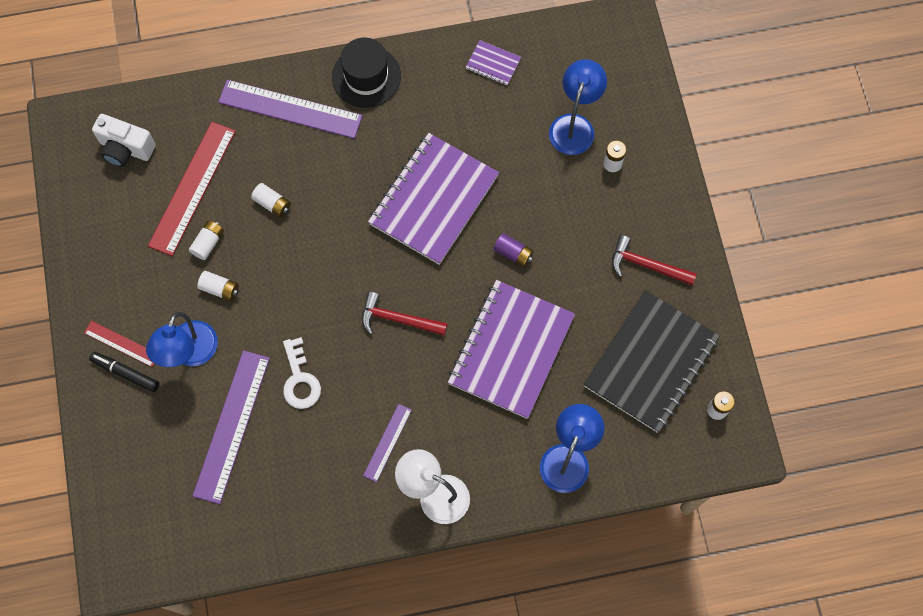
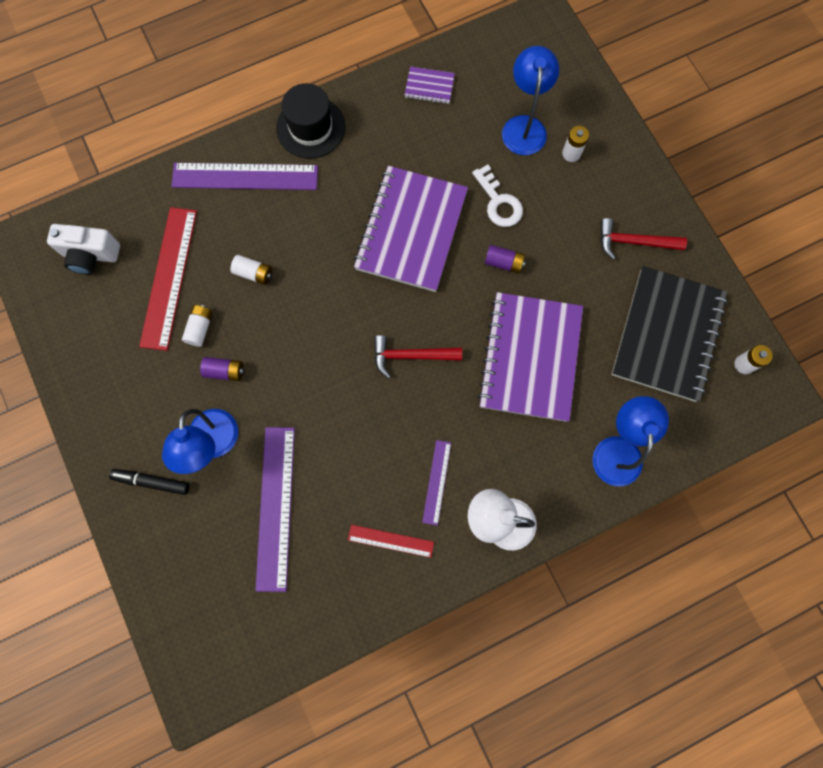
camera: 15 degrees left, 5 degrees up
red ruler [84,321,154,367] -> red ruler moved to [348,525,434,558]
white battery [197,271,239,301] -> purple battery [200,357,244,381]
white key [283,337,321,409] -> white key moved to [472,165,523,227]

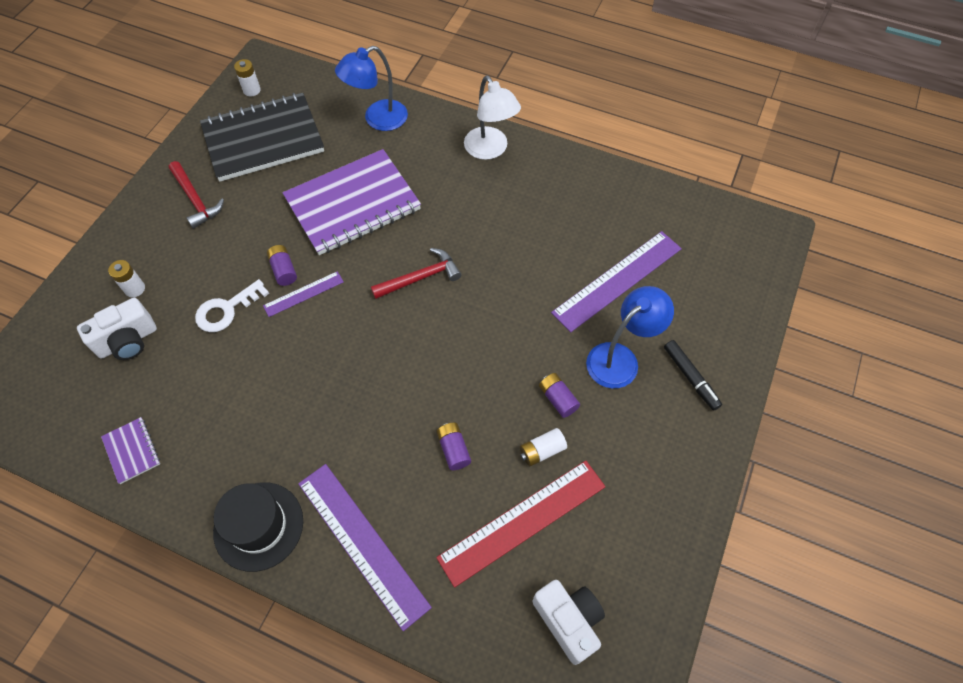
camera: 130 degrees left, 15 degrees down
white battery [230,255,272,285] -> purple battery [436,423,471,470]
red ruler [348,525,434,558] -> none
purple notebook [354,166,468,292] -> none
red hammer [374,335,462,379] -> red hammer turned 75 degrees counterclockwise [371,248,461,299]
purple ruler [422,440,451,526] -> purple ruler moved to [263,271,344,317]
white key [472,165,523,227] -> white key turned 150 degrees counterclockwise [195,279,269,332]
blue lamp [502,46,559,155] -> white camera [77,298,157,360]

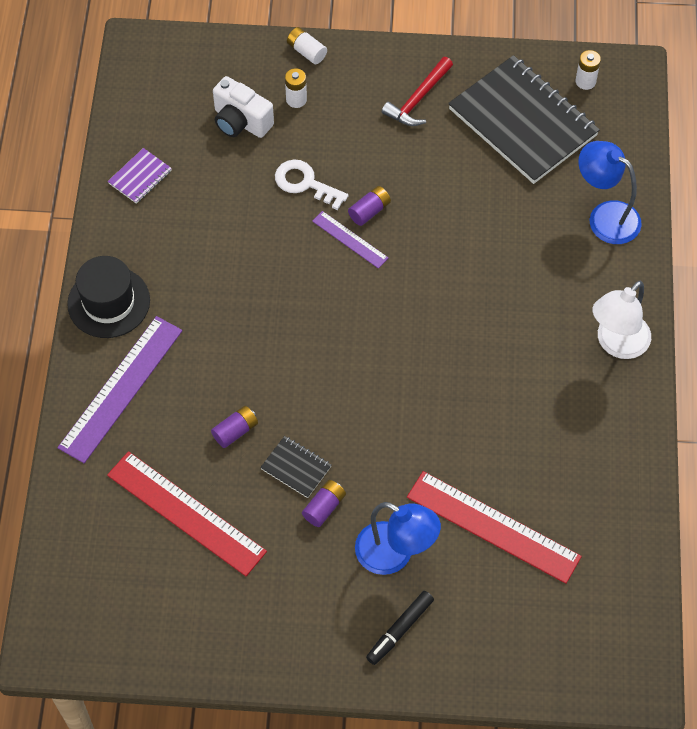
camera: 70 degrees right, 0 degrees up
purple notebook [283,149,421,255] -> none
red hammer [371,248,461,299] -> none
white battery [520,428,567,466] -> white battery moved to [287,27,327,64]
white camera [532,580,605,665] -> none
purple ruler [551,231,682,333] -> red ruler [407,471,582,584]
none -> black notebook [260,436,331,498]

